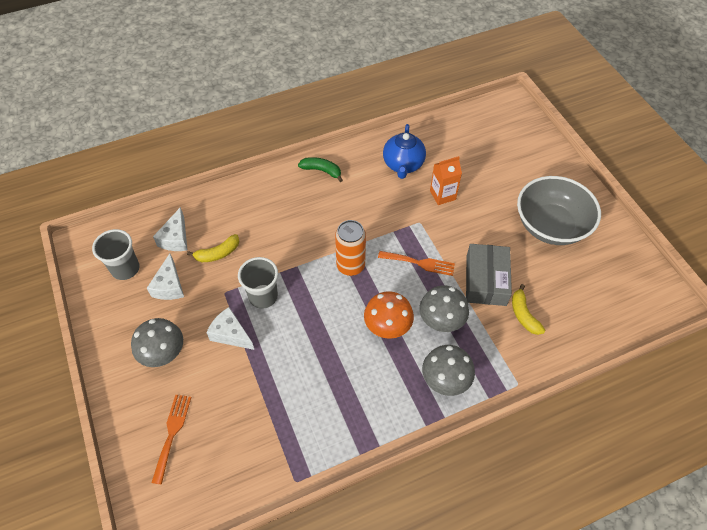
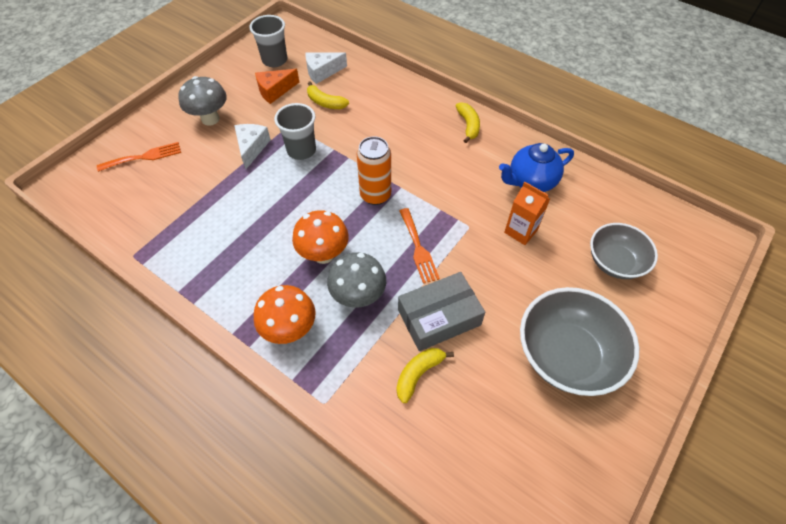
camera: 60 degrees right, 0 degrees up
white cheese [147,253,184,300] -> orange cheese [255,69,299,104]
green banana [298,157,343,182] -> yellow banana [456,102,480,143]
grey mushroom [422,345,475,396] -> orange mushroom [254,285,316,344]
none -> grey bowl [590,223,658,279]

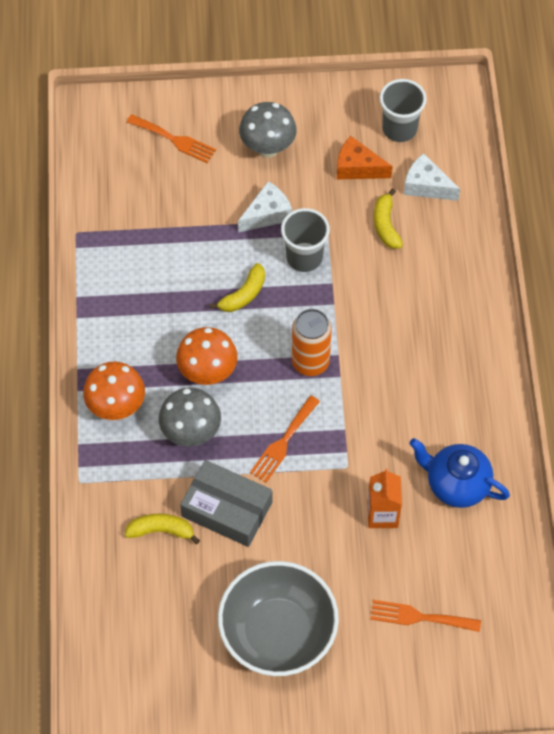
camera: 50 degrees right, 5 degrees up
yellow banana [456,102,480,143] -> yellow banana moved to [210,263,265,312]
grey bowl [590,223,658,279] -> orange fork [370,600,481,632]

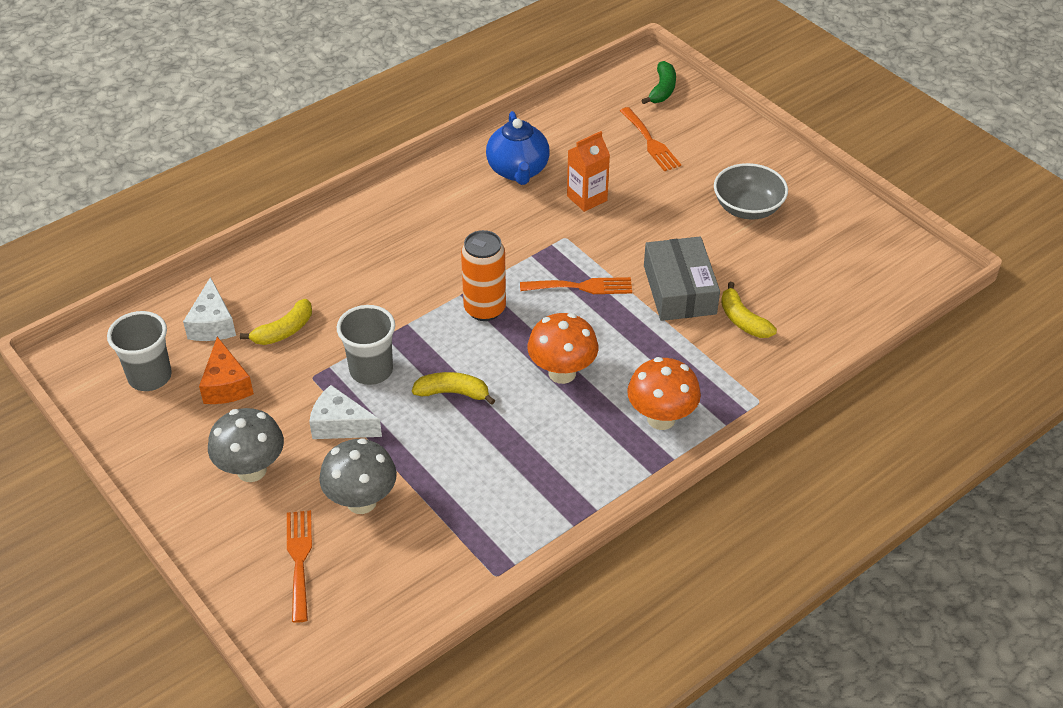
camera: 125 degrees left, 15 degrees down
grey mushroom [159,387,221,447] -> grey mushroom moved to [319,438,397,514]
grey bowl [218,561,339,676] -> grey bowl [714,163,788,220], size x0.64
none -> green banana [641,61,676,104]

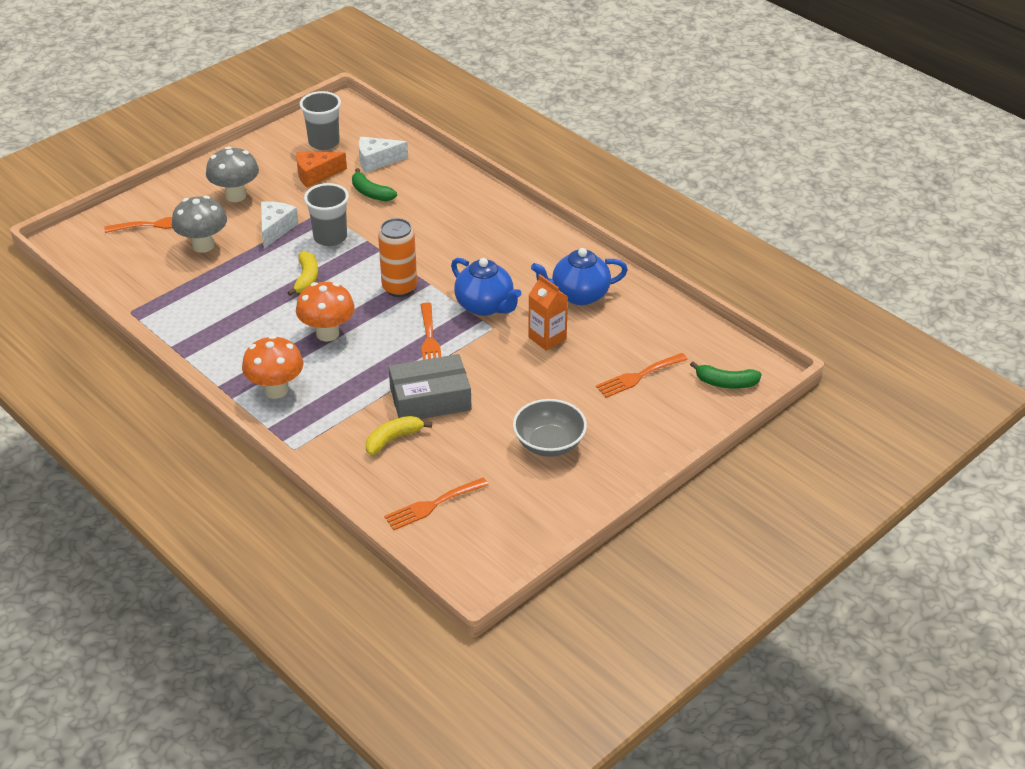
camera: 85 degrees right, 5 degrees down
yellow banana [240,299,312,345] -> green banana [352,168,397,201]
none -> orange fork [384,478,489,530]
none -> blue teapot [451,258,521,316]

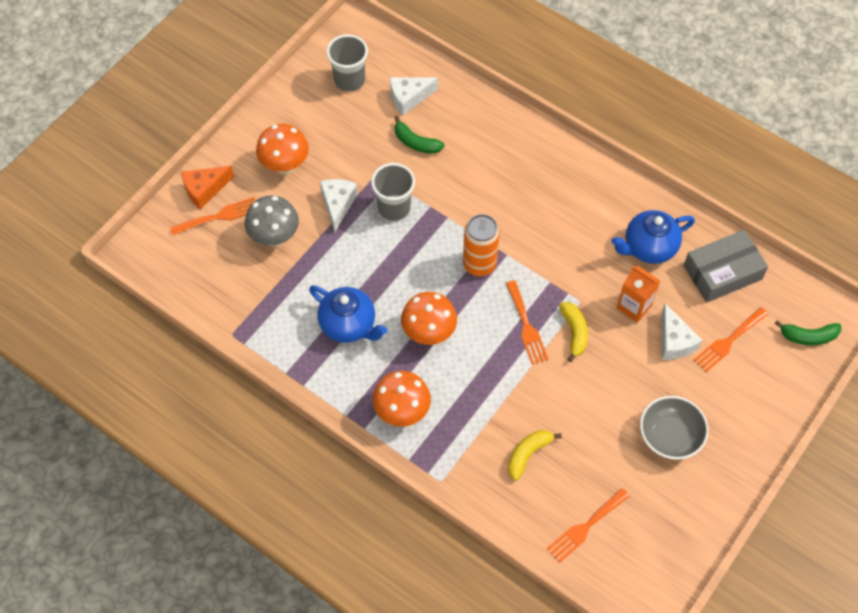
camera: 10 degrees left, 20 degrees up
grey mushroom [206,146,259,202] -> orange mushroom [256,124,309,175]
yellow banana [287,251,318,296] -> yellow banana moved to [559,302,588,362]
orange cheese [296,152,347,188] -> orange cheese moved to [181,166,234,209]
grey box [389,354,472,419] -> grey box moved to [684,230,768,303]
blue teapot [451,258,521,316] -> blue teapot moved to [309,285,387,343]
none -> white cheese [662,303,702,360]

